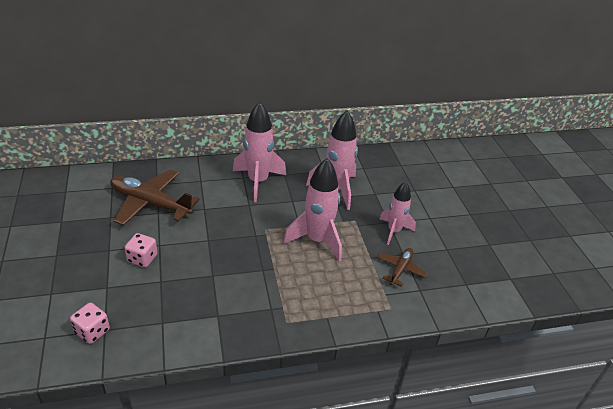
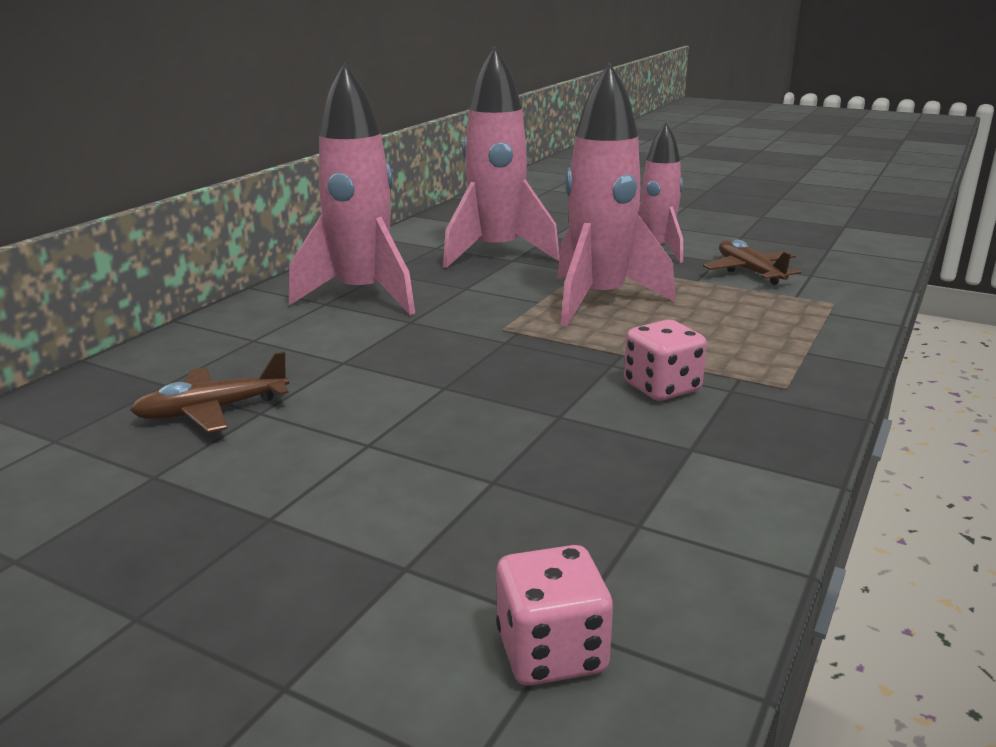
camera: 45 degrees left, 15 degrees down
brown plane [110,170,200,226] -> brown plane [130,352,289,433], size x0.53
pink dice [125,233,157,268] -> pink dice moved to [624,320,707,401]

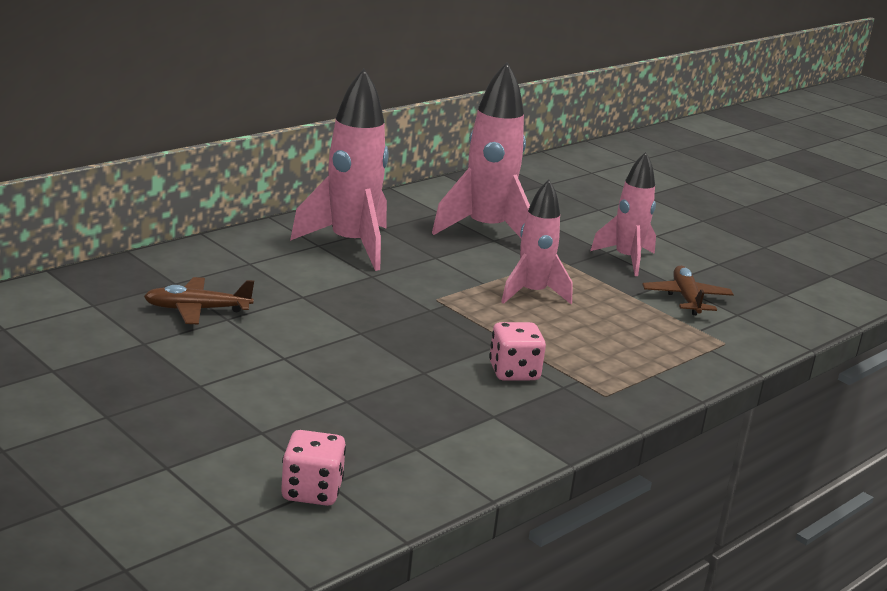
camera: 15 degrees right, 0 degrees up
pink rocket [557,62,675,327] -> pink rocket [501,180,573,304], size x0.64

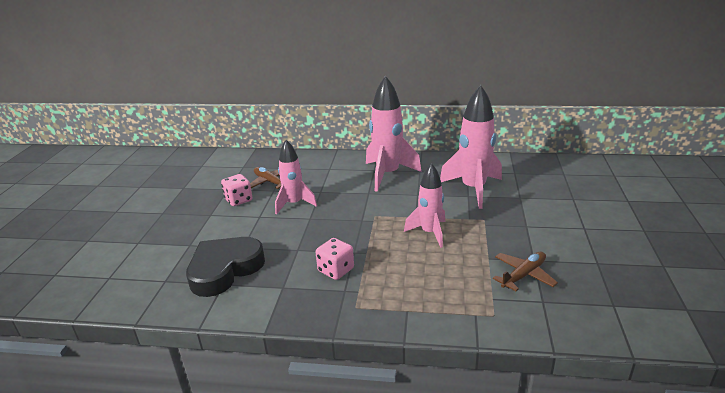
camera: 55 degrees right, 5 degrees up
pink dice [281,430,346,506] -> pink dice moved to [221,174,253,206]
pink rocket [590,152,656,276] -> pink rocket moved to [275,140,317,214]
none -> black heart [186,237,265,297]

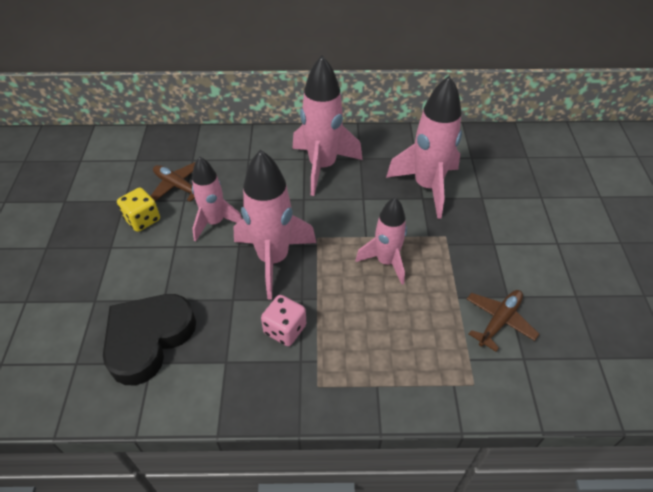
camera: 10 degrees left, 20 degrees up
pink dice [221,174,253,206] -> yellow dice [117,187,160,232]
none -> pink rocket [234,150,316,299]

